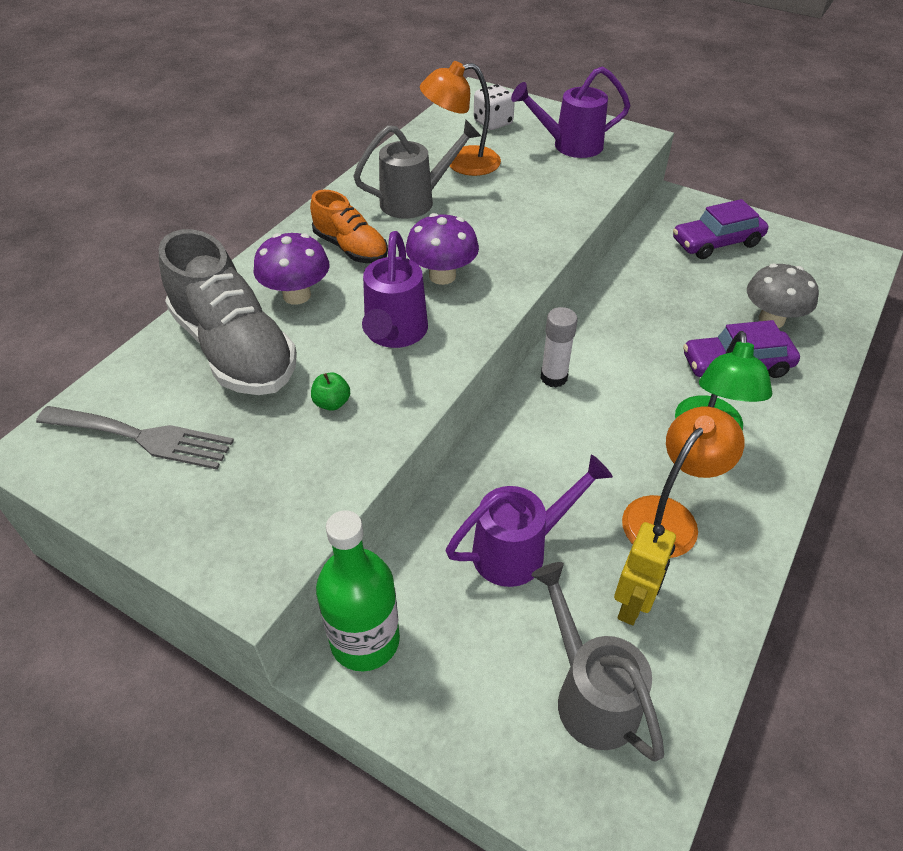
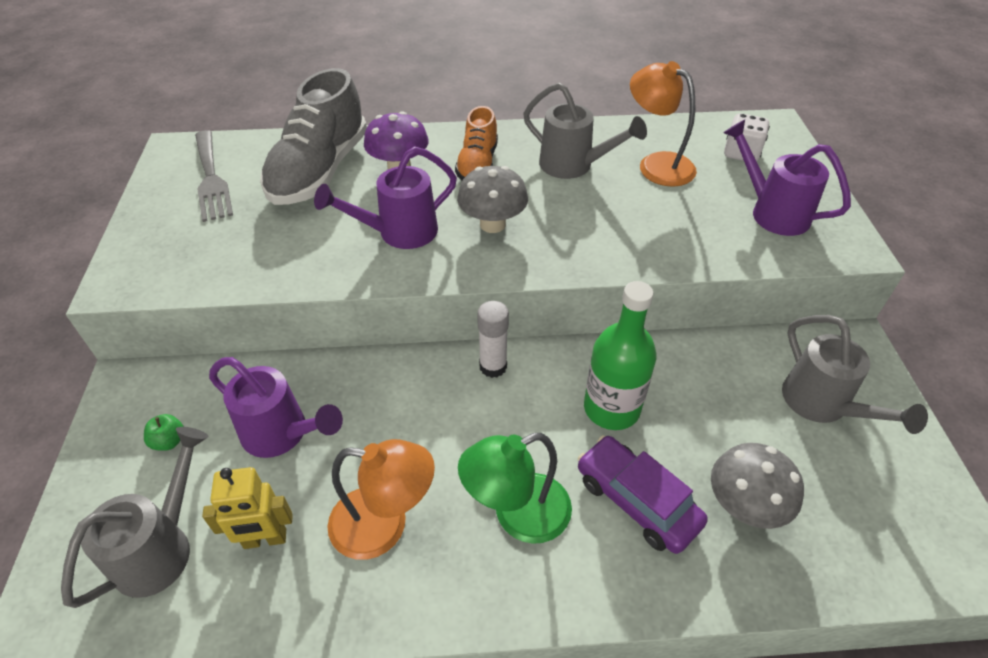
camera: 55 degrees right, 0 degrees up
green apple [311,372,350,411] -> green apple moved to [144,414,184,451]
green bottle [316,510,400,671] -> green bottle moved to [584,281,657,430]
purple mushroom [406,213,479,285] -> grey mushroom [457,166,528,233]
purple car [673,199,768,259] -> grey watering can [782,315,928,434]

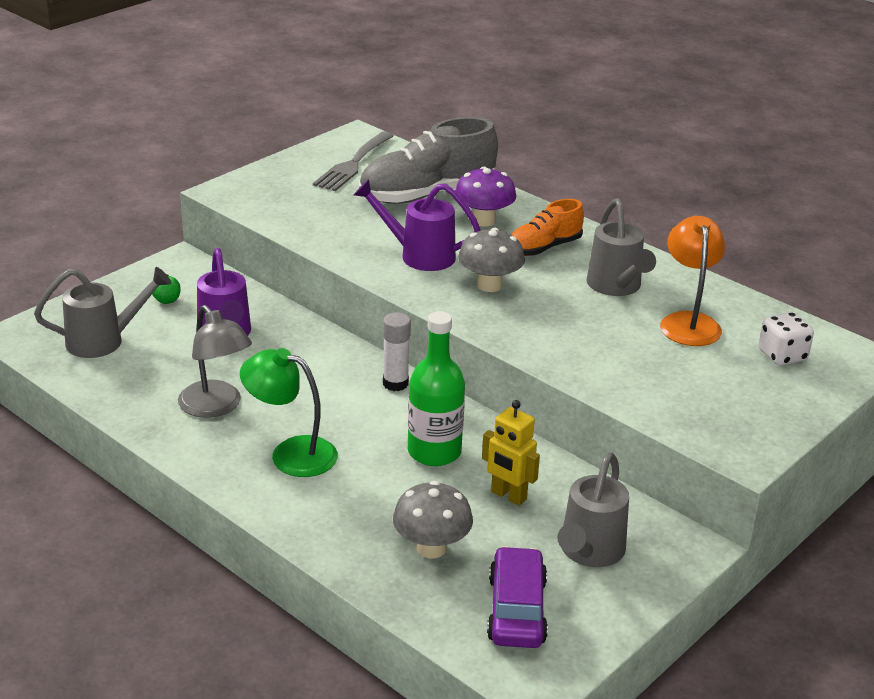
camera: 45 degrees right, 15 degrees down
yellow robot [202,467,293,549] -> yellow robot moved to [482,400,540,506]
orange lamp [327,439,435,560] -> grey lamp [178,305,252,418]
purple car [578,435,708,554] -> purple car moved to [487,546,548,648]
purple watering can [723,119,851,236] -> none

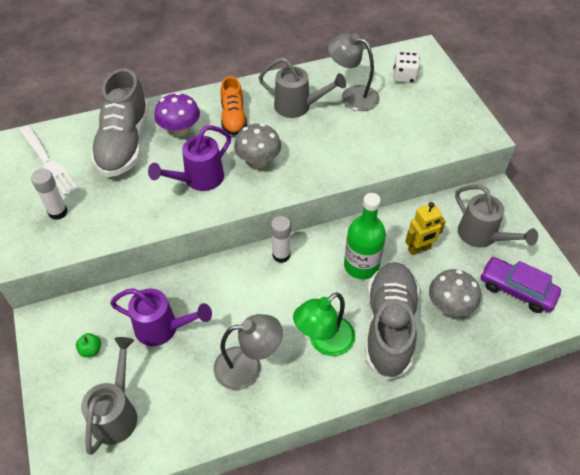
camera: 60 degrees left, 20 degrees up
grey fork [313,131,394,191] -> white fork [19,126,78,197]
orange lamp [660,216,725,346] -> grey lamp [328,33,380,111]
none -> white glue stick [31,169,68,220]
none -> grey shoe [365,262,419,380]

